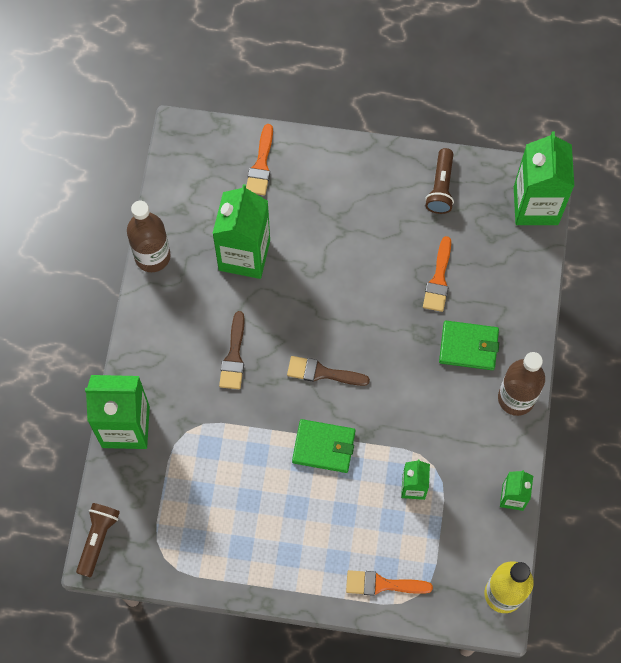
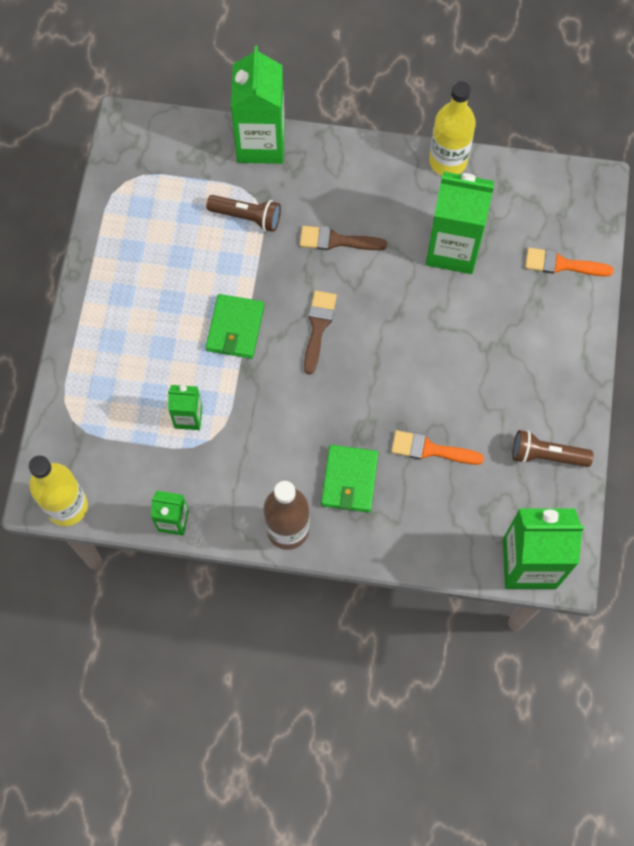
camera: 90 degrees right, 0 degrees up
brown flashlight [76,503,120,577] -> brown flashlight moved to [206,195,281,232]
brown bottle [127,201,170,272] -> yellow bottle [429,81,476,176]
orange brush [346,570,433,596] -> none

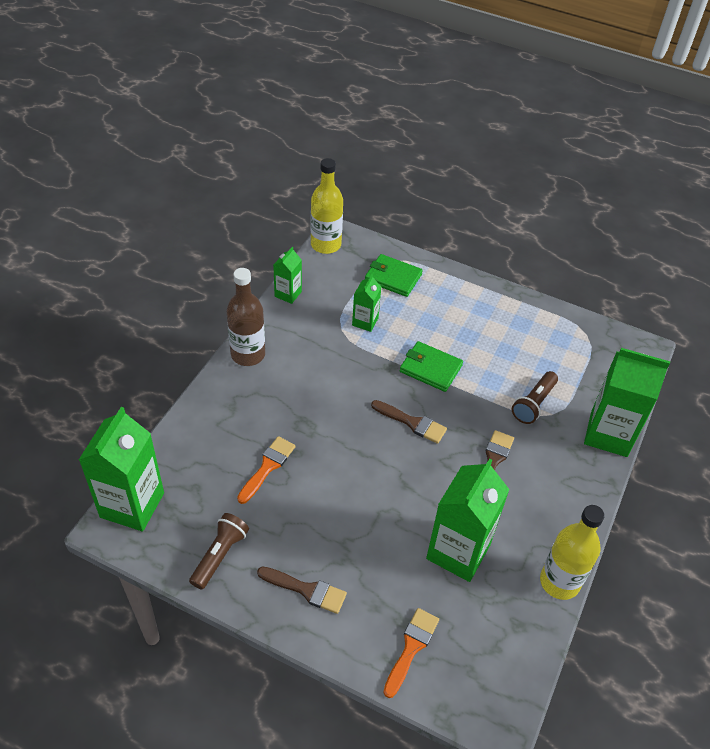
camera: 105 degrees right, 20 degrees down
green wallet [321,445,378,513] -> green wallet moved to [365,254,423,297]
none -> brown brush [257,567,347,614]

